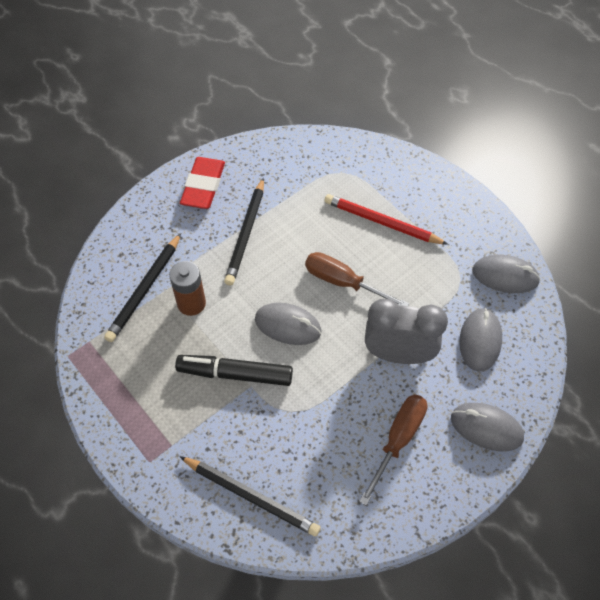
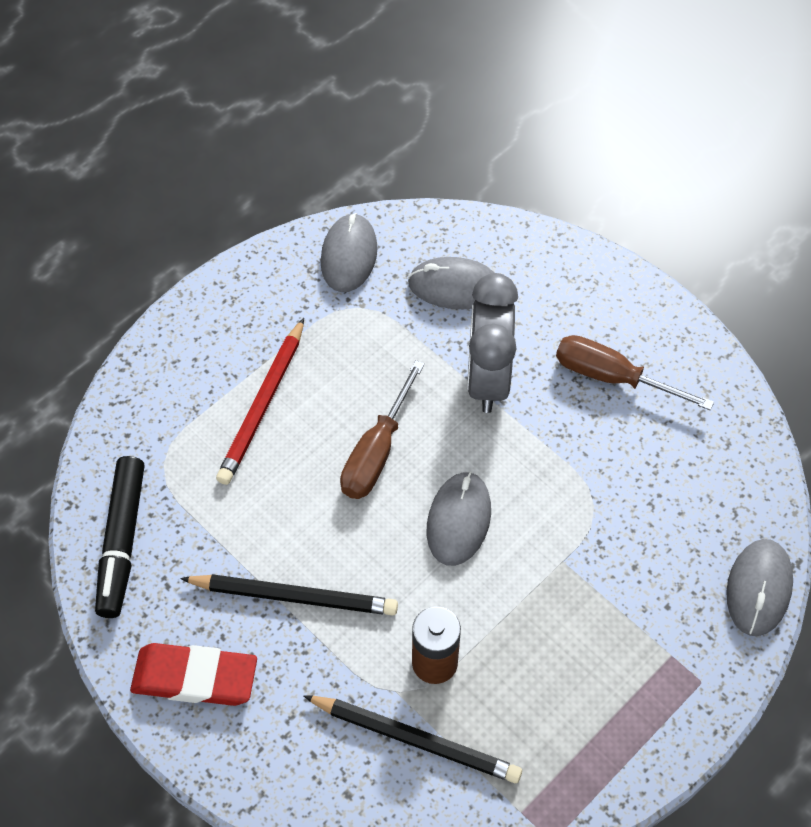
camera: 95 degrees left, 0 degrees up
black marker [175,355,293,386] -> black marker moved to [95,456,145,618]
black pencil [179,456,321,537] -> none
grey mouse [451,403,524,451] -> grey mouse moved to [726,539,793,636]

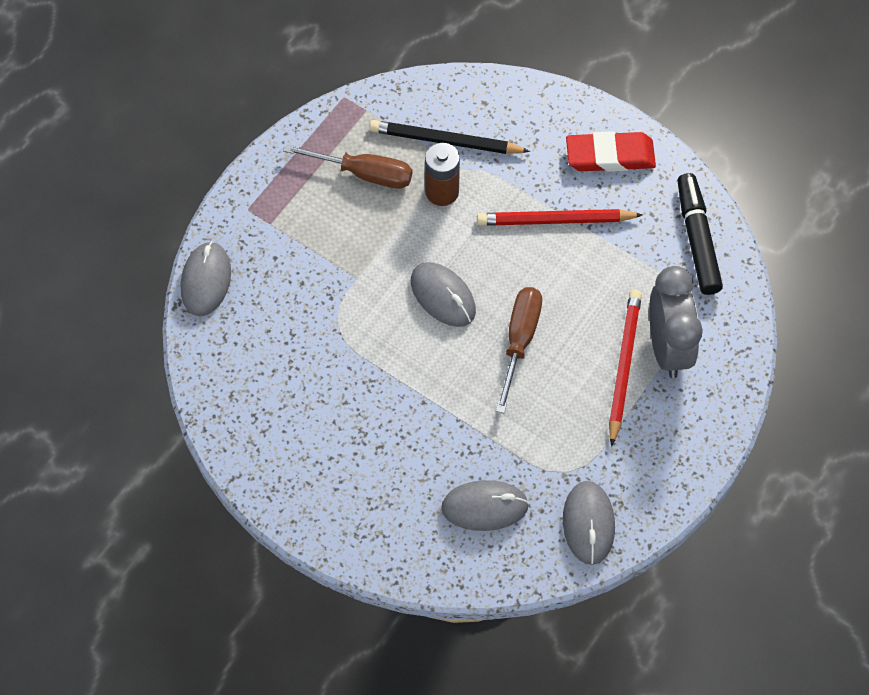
camera: 170 degrees right, 5 degrees up
black pencil [180,574,398,615] -> red pencil [477,209,643,226]
grey mouse [427,472,491,566] -> grey mouse turned 45 degrees counterclockwise [411,262,476,327]
grey clock [467,273,518,413] -> grey clock moved to [649,266,703,378]
brown screwdriver [556,335,714,410] -> brown screwdriver moved to [283,144,412,189]

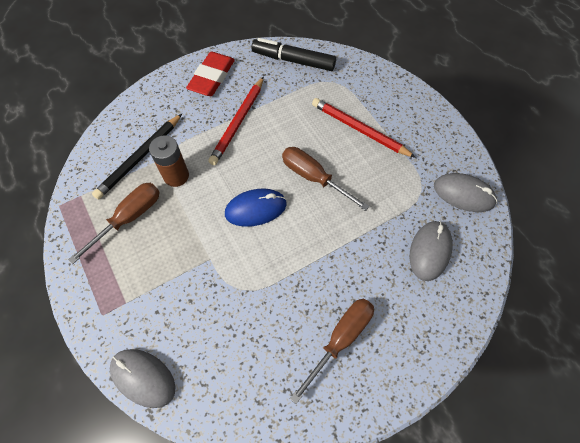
camera: 65 degrees left, 0 degrees up
grey mouse [411,262,476,327] -> blue mouse [225,189,287,227]
grey clock [649,266,703,378] -> none
none -> brown screwdriver [290,299,374,404]

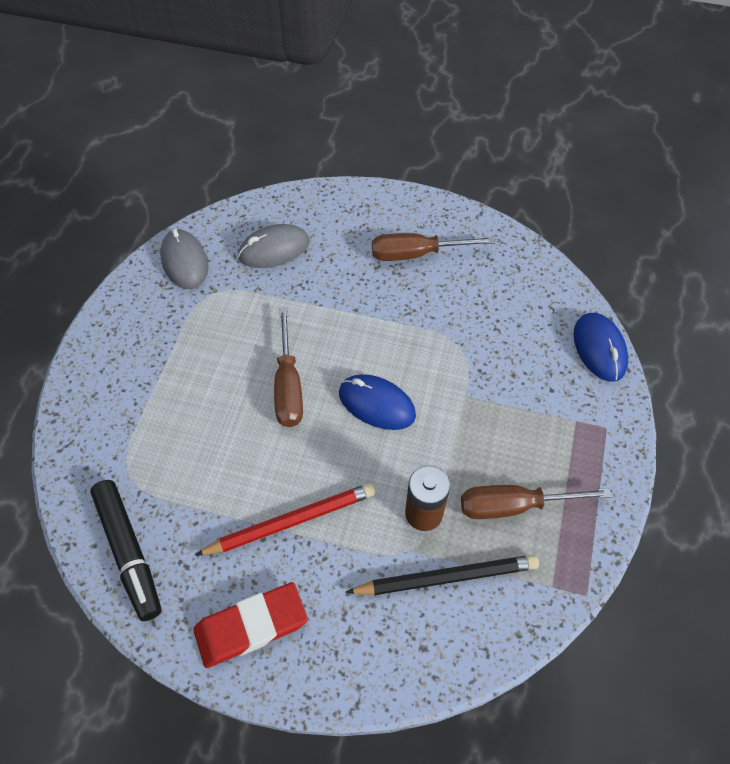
camera: 135 degrees left, 5 degrees down
grey mouse [110,349,176,408] -> blue mouse [574,313,628,382]
red pencil [312,98,416,158] -> none

